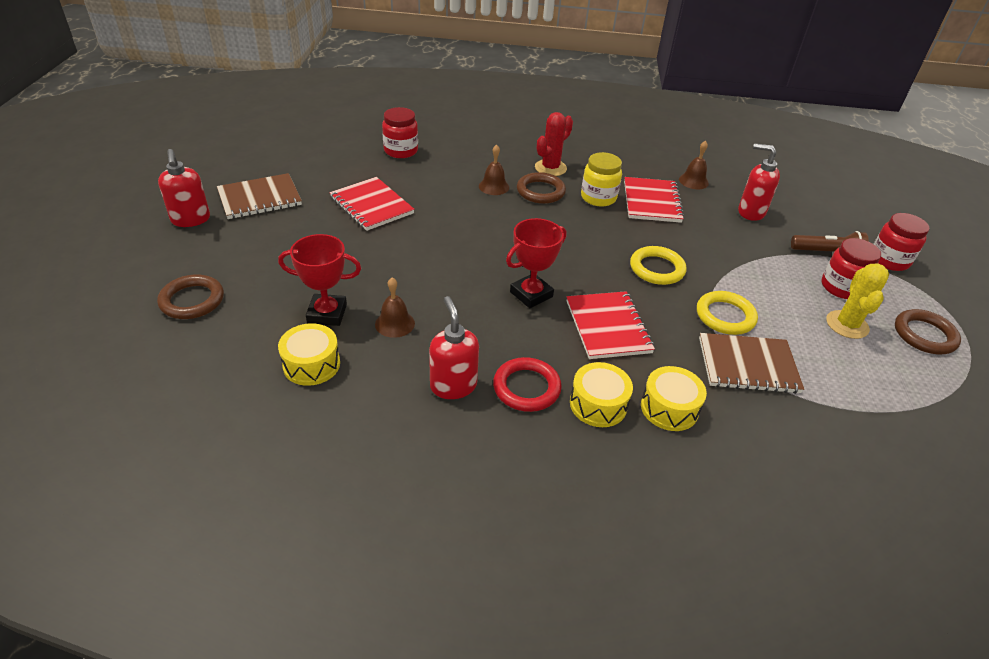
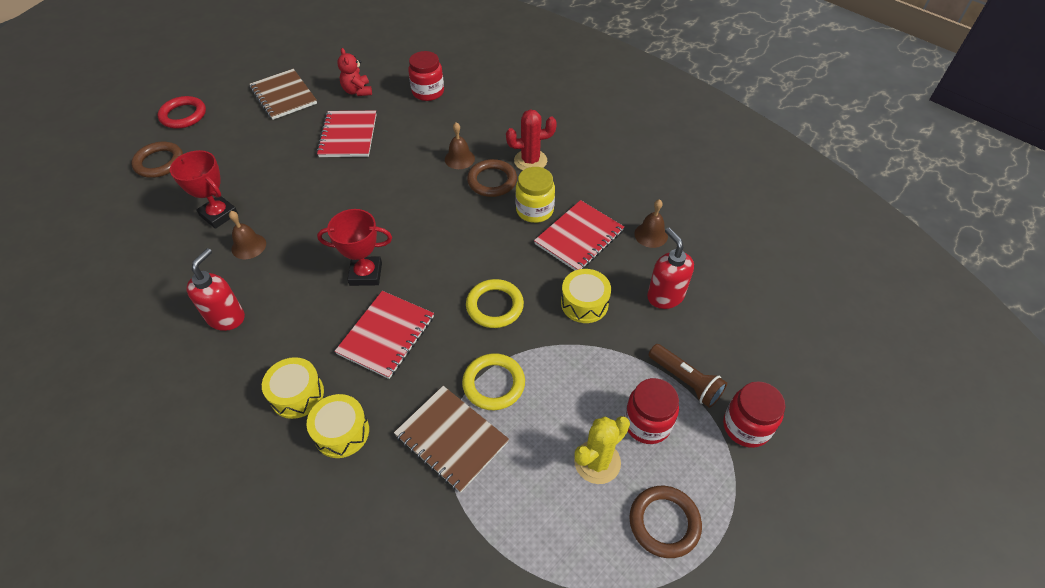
camera: 40 degrees right, 10 degrees up
red soap dispenser [158,149,210,227] -> none
brown notebook [217,173,302,219] -> brown notebook turned 45 degrees clockwise [250,69,317,120]
yellow drum [278,323,340,386] -> yellow drum moved to [561,269,611,323]
red ring [493,357,562,412] -> red ring moved to [158,96,206,129]
none -> red teddy bear [337,48,372,96]

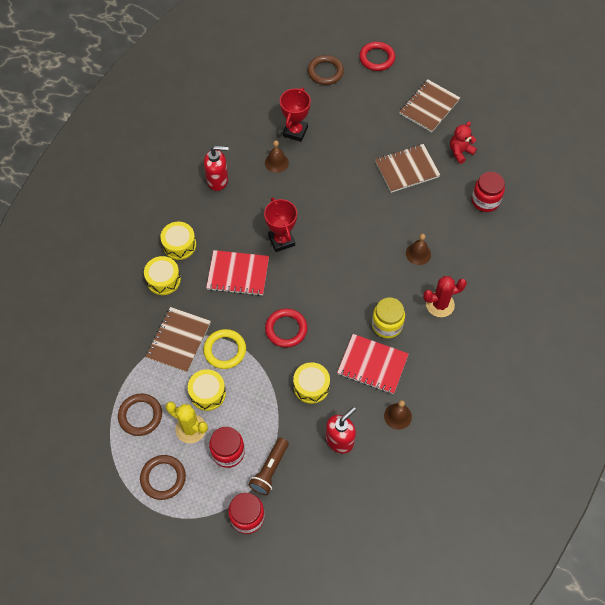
camera: 70 degrees right, 10 degrees up
red notebook [316,111,377,157] -> brown notebook [375,144,440,193]
yellow ring [466,279,524,328] -> red ring [265,308,307,348]
brown ring [467,159,517,197] -> brown ring moved to [118,393,162,436]
red cactus [506,109,557,170] -> red cactus turned 75 degrees counterclockwise [423,276,467,317]
none -> yellow drum [188,369,226,411]

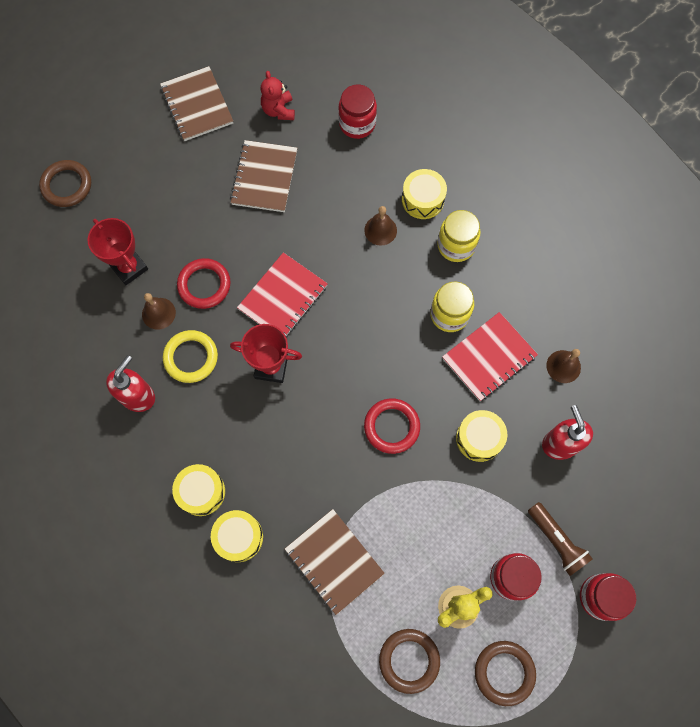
camera: 60 degrees left, 10 degrees up
yellow drum [188,369,226,411] -> yellow drum moved to [402,169,447,219]
yellow ring [203,329,246,369] -> yellow ring moved to [163,330,218,383]
red notebook [206,250,269,296] -> red notebook moved to [237,252,328,338]
red ring [359,42,395,71] -> red ring moved to [177,258,231,309]
red cactus [423,276,467,317] -> yellow jar [437,210,481,262]

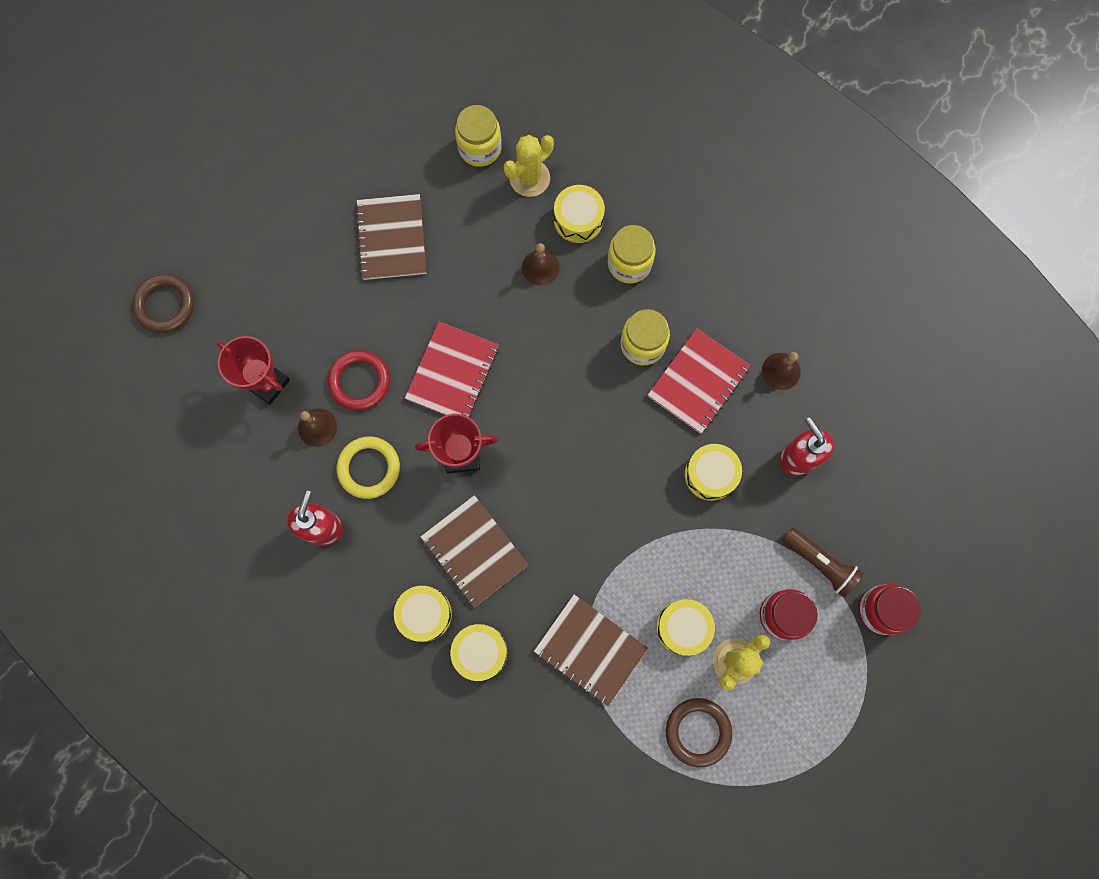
camera: 15 degrees left, 5 degrees up
brown notebook [160,66,233,141] -> brown notebook moved to [420,495,528,608]
red teddy bear [261,71,295,120] -> none
red jar [338,85,377,139] -> yellow jar [455,105,502,167]
red ring [364,398,420,454] -> none
brown ring [475,641,536,706] -> none
none -> yellow cactus [503,135,554,197]
none -> yellow drum [656,599,715,656]

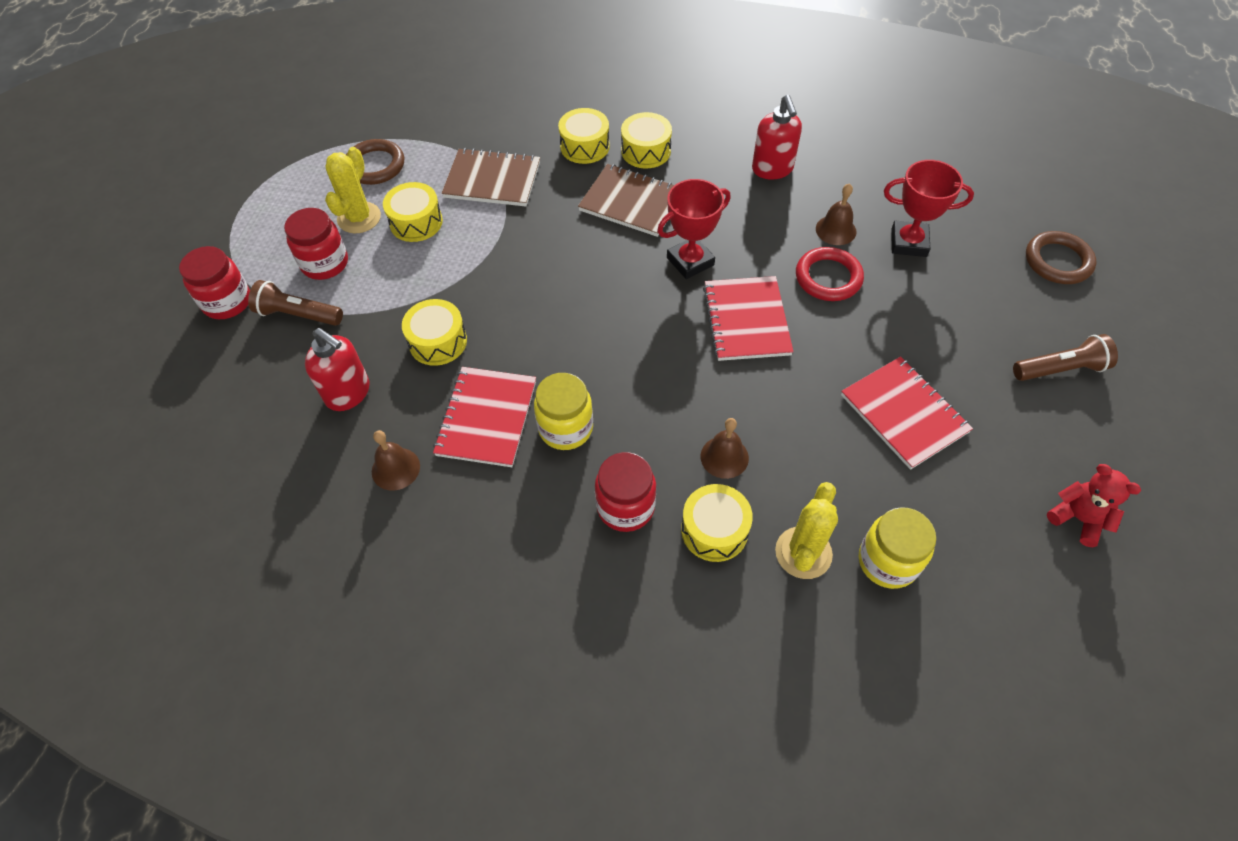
camera: 155 degrees right, 20 degrees down
yellow ring [337,436,400,499] -> none
brown notebook [355,194,426,280] -> red notebook [841,356,973,470]
yellow jar [608,225,656,284] -> red jar [595,452,656,532]
none -> brown flashlight [1013,334,1118,381]
none -> red teddy bear [1047,464,1141,547]

